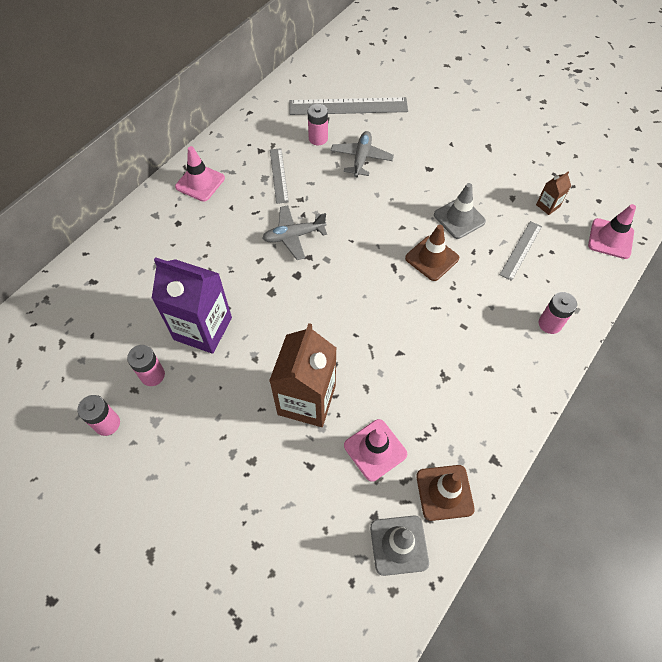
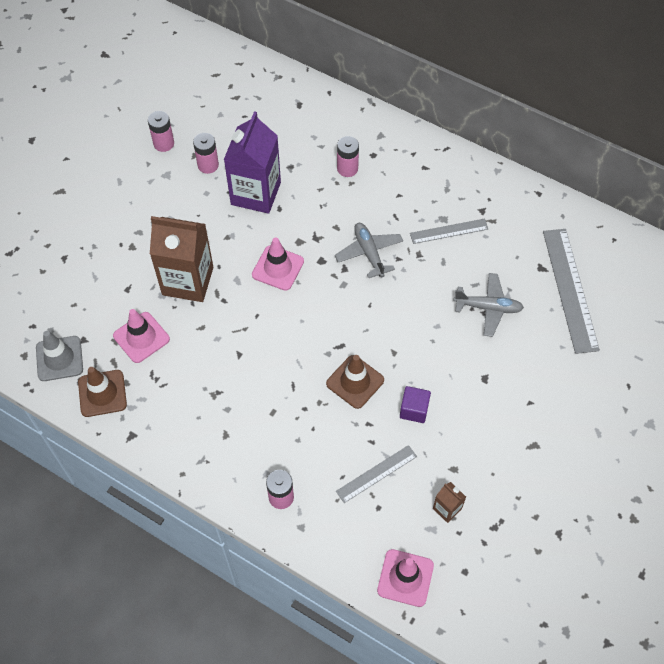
camera: 85 degrees right, 0 degrees up
pink traffic cone [175,146,225,202] -> pink traffic cone moved to [252,238,304,291]
pink battery [308,104,328,145] -> pink battery moved to [337,136,359,177]
grey traffic cone [434,183,486,239] -> purple cube [400,386,431,423]
grey ruler [500,221,542,281] -> grey ruler turned 60 degrees counterclockwise [336,445,417,503]

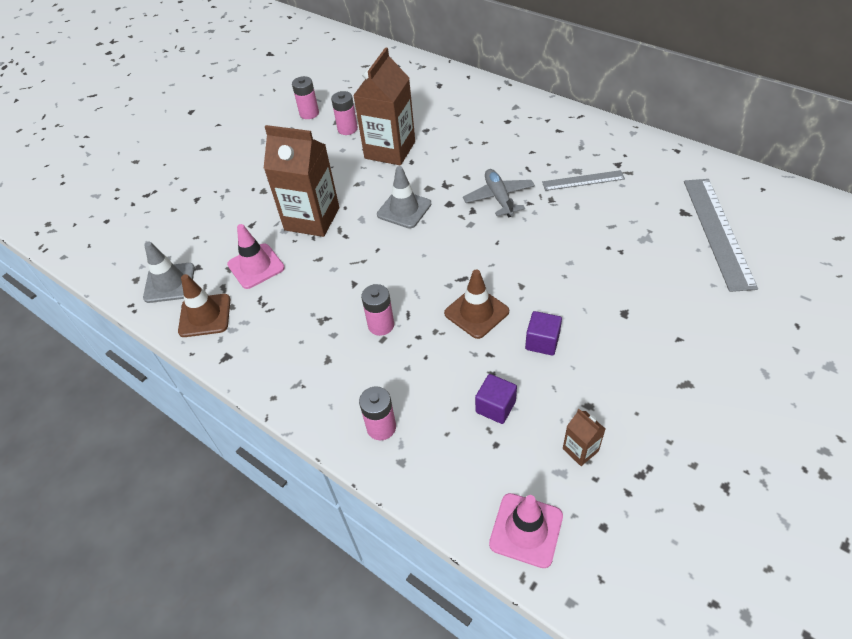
camera: 10 degrees right, 10 degrees down
purple carton [224,111,281,214] -> brown carton [353,47,415,165]
pink traffic cone [252,238,304,291] -> grey traffic cone [377,166,431,229]
grey ruler [336,445,417,503] -> purple cube [475,374,517,424]
pink battery [337,136,359,177] -> pink battery moved to [361,284,394,336]
grey plane [453,273,524,337] -> none

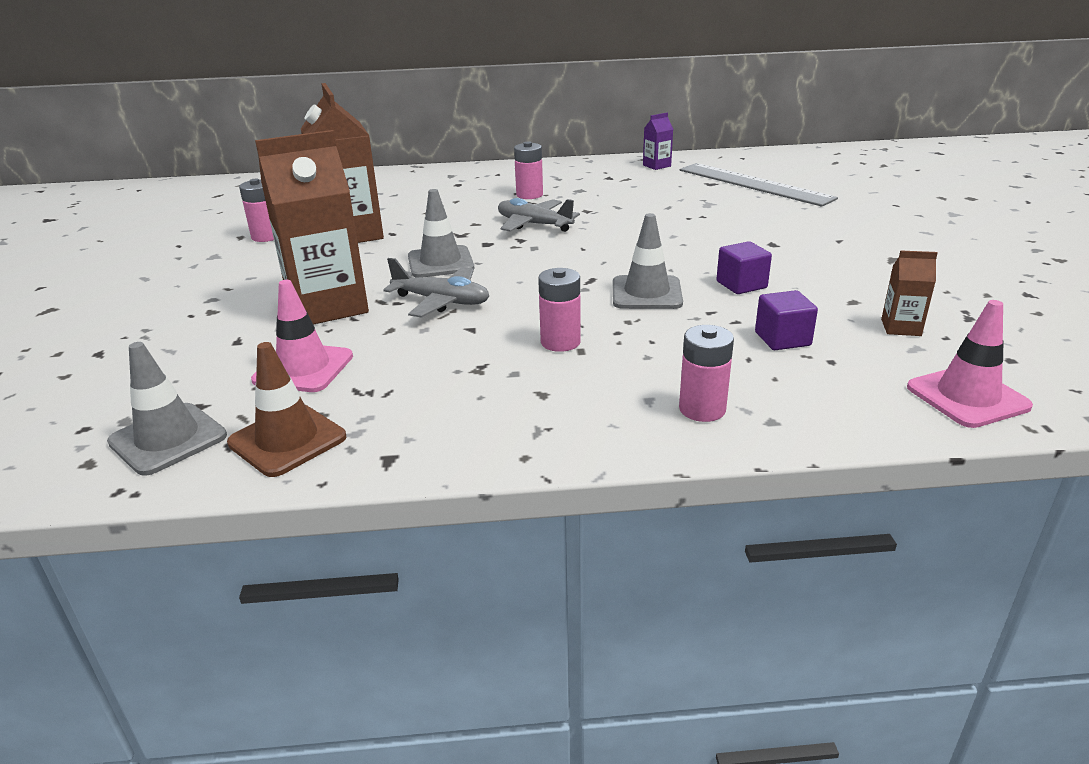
camera: 45 degrees left, 20 degrees down
pink battery [292,76,319,119] -> pink battery moved to [514,141,543,199]
brown traffic cone [444,270,509,339] -> grey traffic cone [613,213,683,309]
grey ruler [542,170,625,191] -> none
none -> grey plane [383,258,489,318]
none -> purple carton [643,113,673,170]

